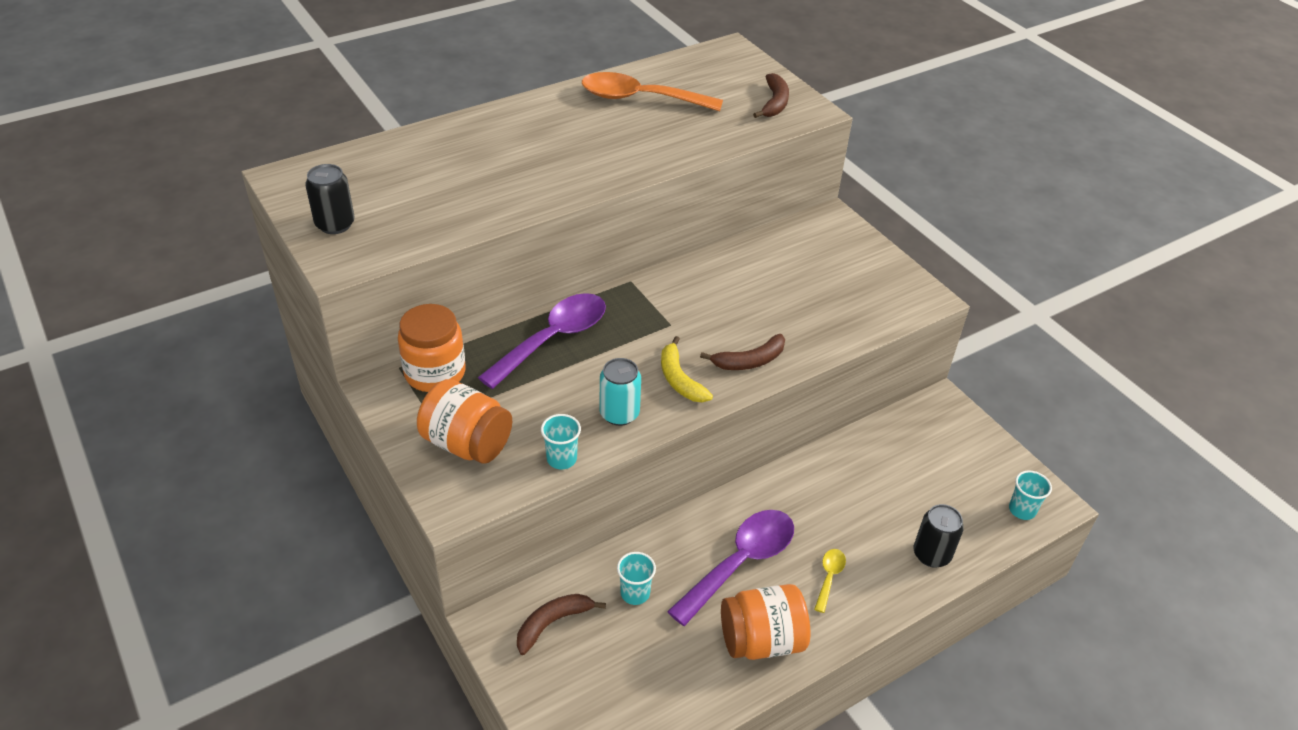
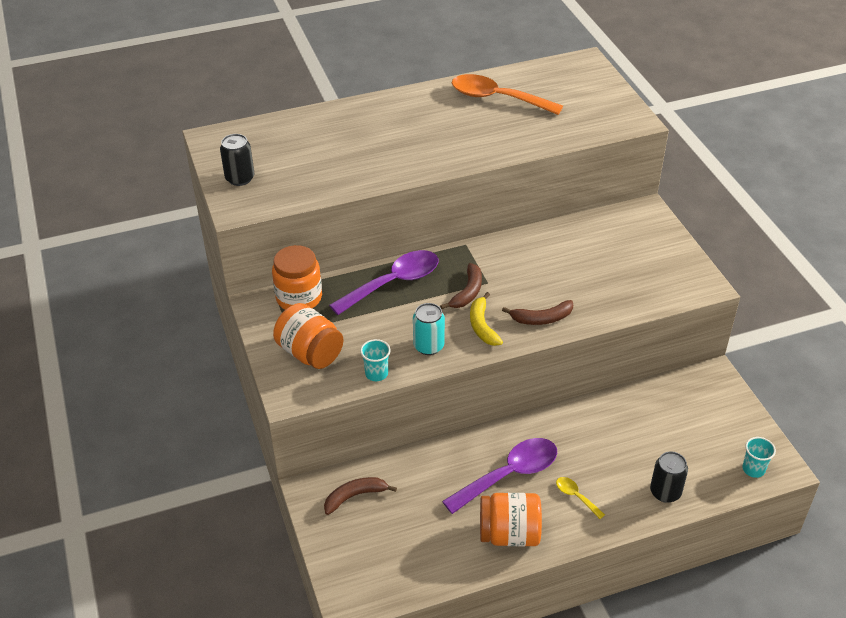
camera: 15 degrees right, 0 degrees up
turquoise cup [617,552,656,605] -> none
brown banana [753,73,789,118] -> brown banana moved to [440,263,482,309]
yellow spoon [814,549,846,613] -> yellow spoon turned 75 degrees counterclockwise [556,477,605,519]

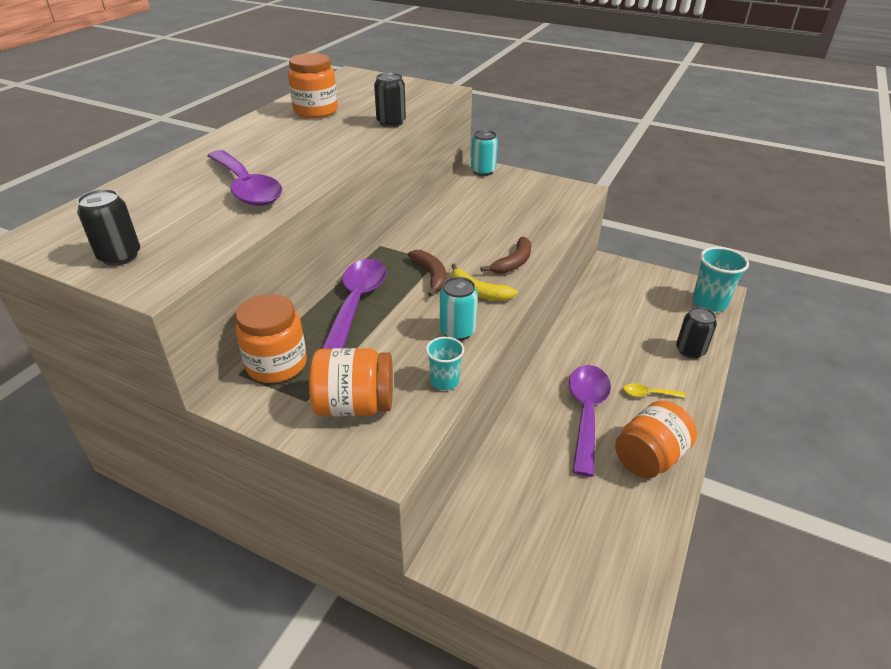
camera: 45 degrees left, 5 degrees down
brown banana [324,477,397,515] -> none
orange spoon [452,74,563,115] -> orange jar [288,53,338,118]
turquoise cup [743,437,776,478] -> turquoise cup [692,247,749,312], size x1.75
none -> purple spoon [208,150,282,206]
none -> black can [374,72,406,127]
none -> turquoise can [471,130,498,176]

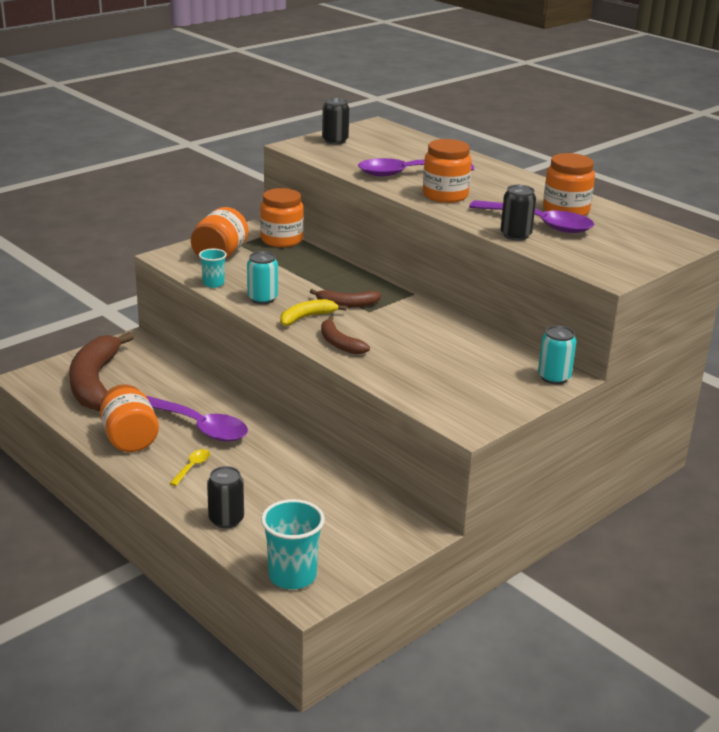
camera: 110 degrees right, 10 degrees down
purple spoon [322,259,387,349] -> purple spoon moved to [469,200,594,233]
none -> brown banana [69,332,134,411]
none -> orange jar [423,139,472,203]

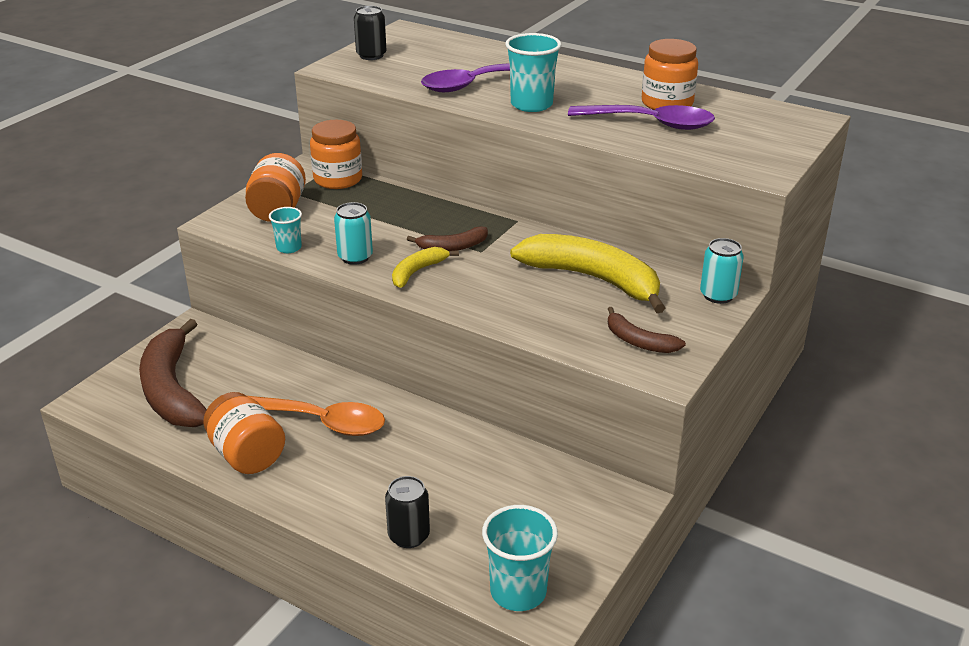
camera: 15 degrees left, 5 degrees up
purple spoon [146,396,248,442] -> orange spoon [247,396,385,436]
yellow spoon [169,449,210,486] -> none
brown banana [321,316,370,354] -> brown banana moved to [608,307,686,353]
orange jar [423,139,472,203] -> turquoise cup [505,33,561,112]
black can [501,185,536,241] -> none
none -> yellow banana [510,234,665,313]

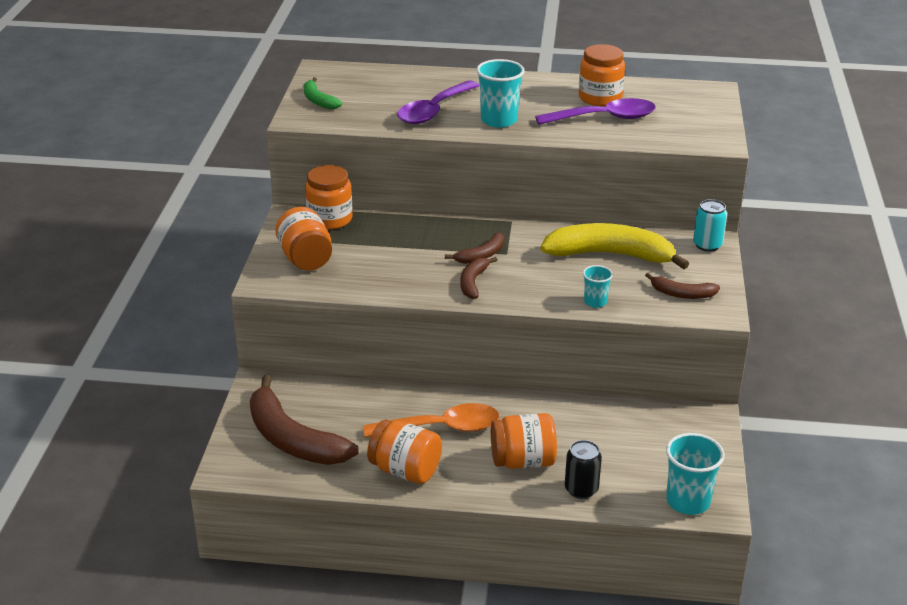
camera: 25 degrees left, 0 degrees up
turquoise cup [269,207,302,253] -> turquoise cup moved to [583,265,613,308]
turquoise can [334,202,373,265] -> none
black can [354,6,386,60] -> green banana [304,77,342,109]
yellow banana [392,247,459,288] -> brown banana [461,257,498,299]
none -> orange jar [491,413,557,469]

